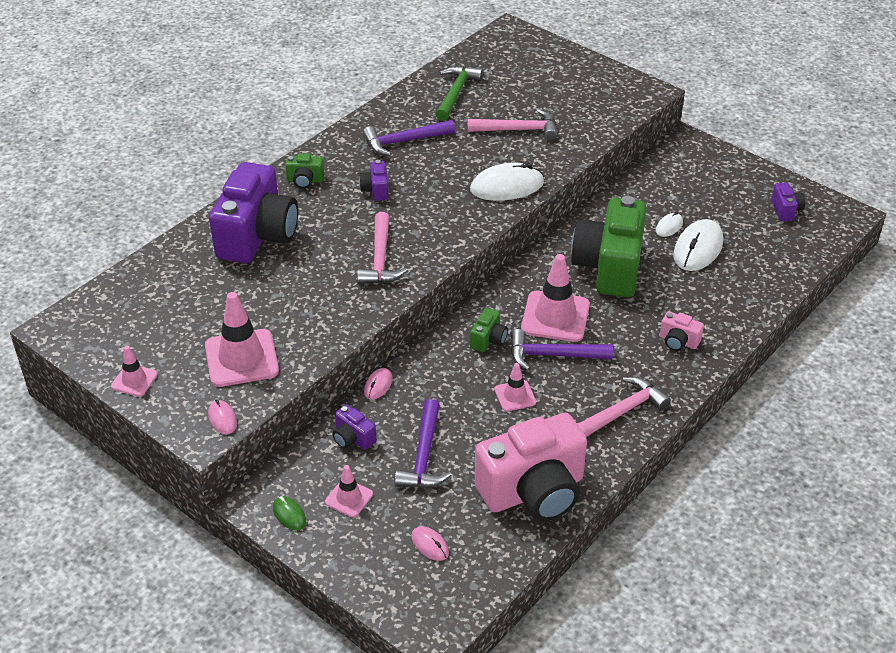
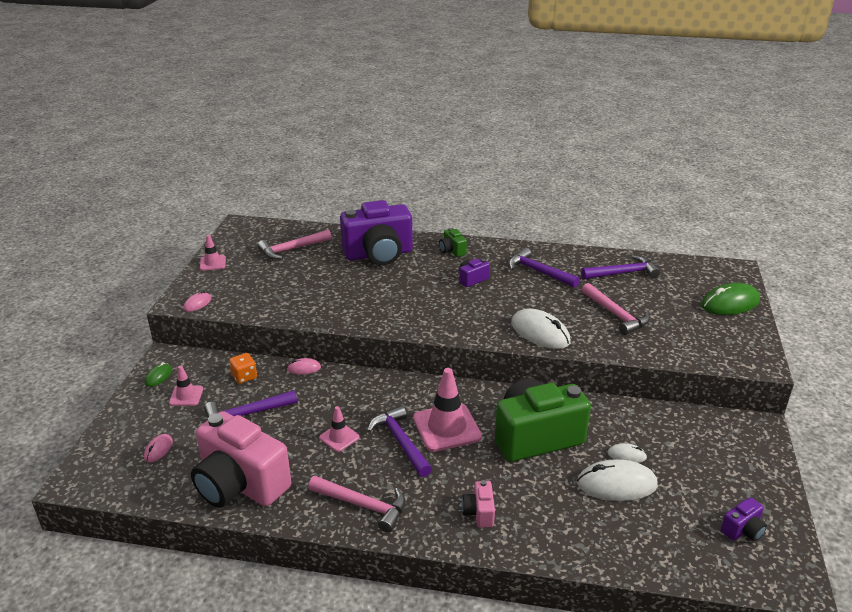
camera: 60 degrees right, 10 degrees down
pink traffic cone [205,292,279,387] -> none
purple camera [333,405,376,450] -> orange dice [229,353,257,384]
pink hammer [357,212,408,284] -> pink hammer moved to [257,230,332,260]
green hammer [436,66,483,121] -> purple hammer [581,255,660,279]
green camera [470,308,508,352] -> none
none -> green mouse [701,283,760,315]

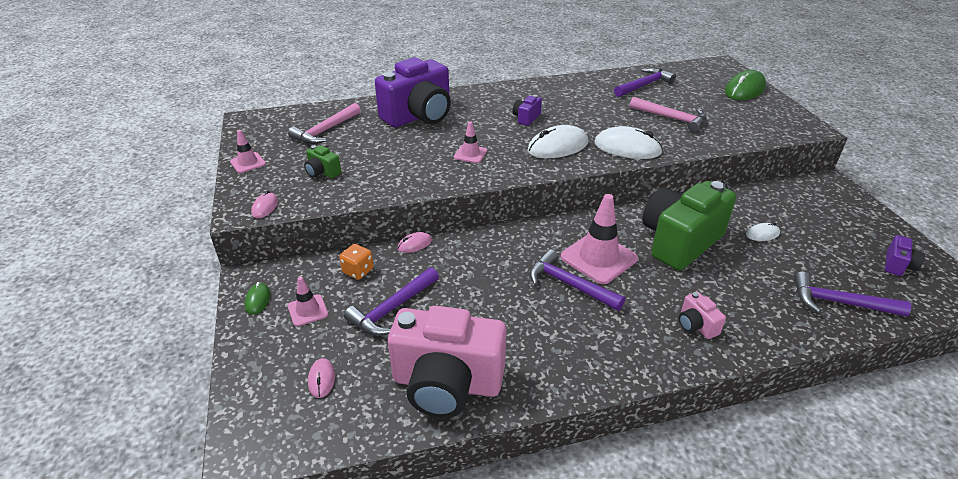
camera: 25 degrees left, 5 degrees up
pink hammer [308,476,405,533] -> none
pink traffic cone [319,406,360,452] -> pink traffic cone moved to [454,121,487,163]
green camera [439,228,467,257] -> green camera moved to [304,145,341,178]
purple hammer [509,248,580,288] -> purple hammer moved to [794,272,911,317]
white mouse [577,459,658,501] -> white mouse moved to [527,125,588,158]

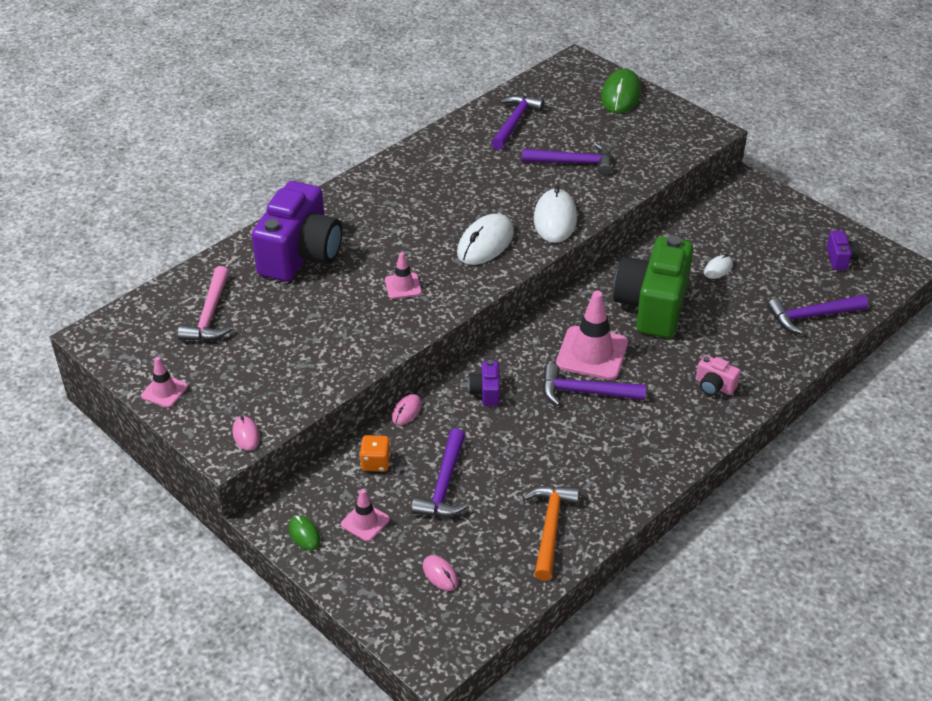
camera: 30 degrees left, 5 degrees up
green camera [304,145,341,178] -> none
pink camera [388,305,506,418] -> orange hammer [523,485,579,581]
purple camera [513,95,542,126] -> purple camera moved to [468,360,500,406]
white mouse [594,126,663,159] -> white mouse turned 75 degrees counterclockwise [534,186,577,243]
pink hammer [630,97,707,133] -> purple hammer [522,143,612,175]

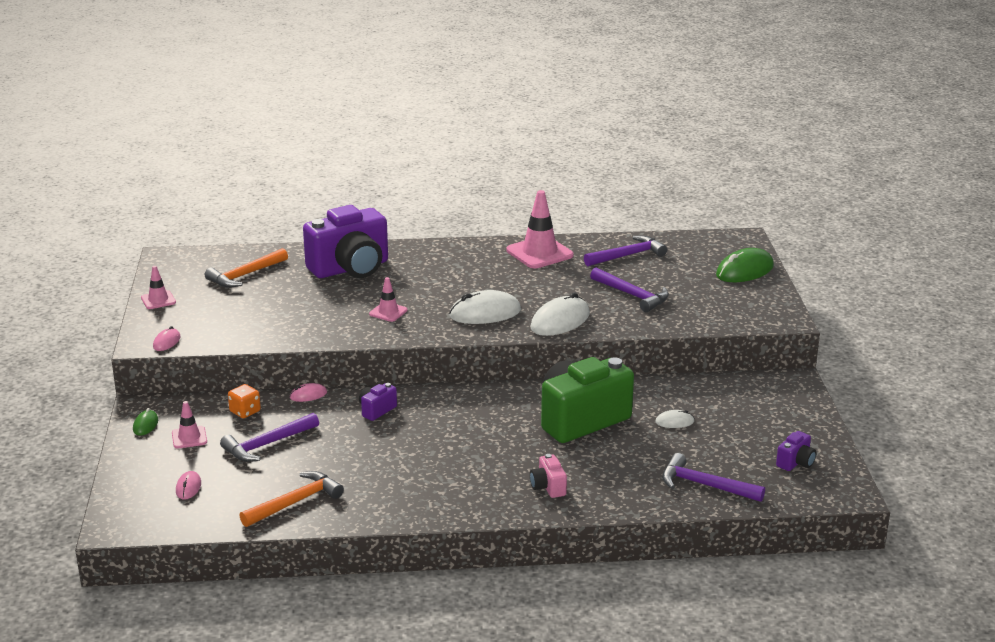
camera: 40 degrees right, 15 degrees down
pink hammer [178,266,232,341] -> orange hammer [205,248,288,288]
purple hammer [543,363,646,406] -> none
pink traffic cone [556,291,628,380] -> pink traffic cone moved to [506,190,574,268]

